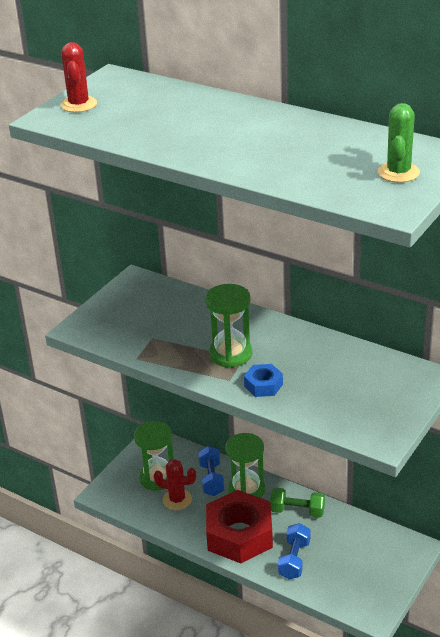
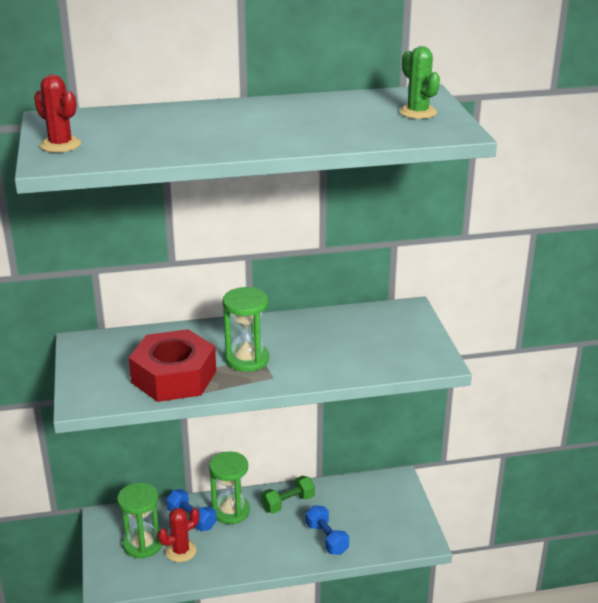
camera: 45 degrees left, 5 degrees down
red nut [206,490,273,563] -> red nut moved to [129,329,216,402]
blue nut [244,364,283,397] -> none

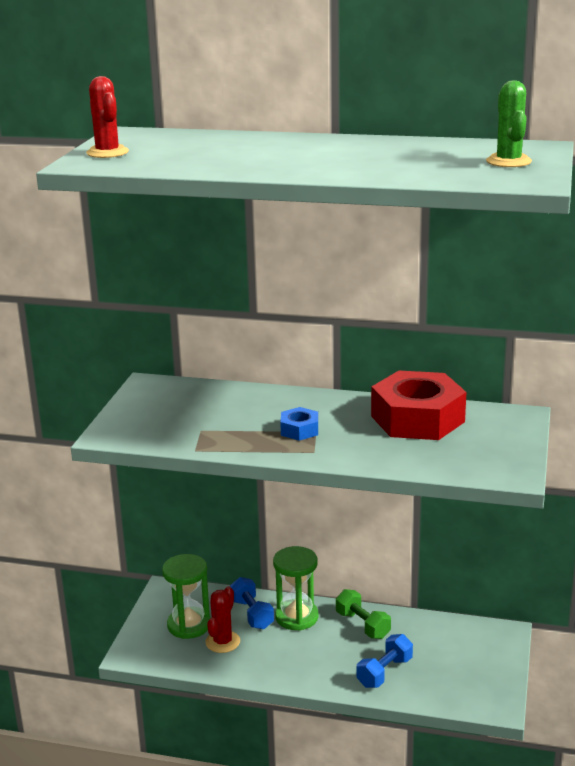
camera: 25 degrees right, 5 degrees down
red nut [129,329,216,402] -> red nut moved to [371,370,466,440]
red cactus [158,508,199,562] -> red cactus turned 60 degrees counterclockwise [206,586,240,653]
green hourglass [223,287,269,372] -> blue nut [280,407,318,441]
green dumbbell [261,476,315,514] -> green dumbbell turned 60 degrees clockwise [336,589,391,639]
blue dumbbell [306,505,349,555] -> blue dumbbell turned 45 degrees clockwise [357,634,413,688]

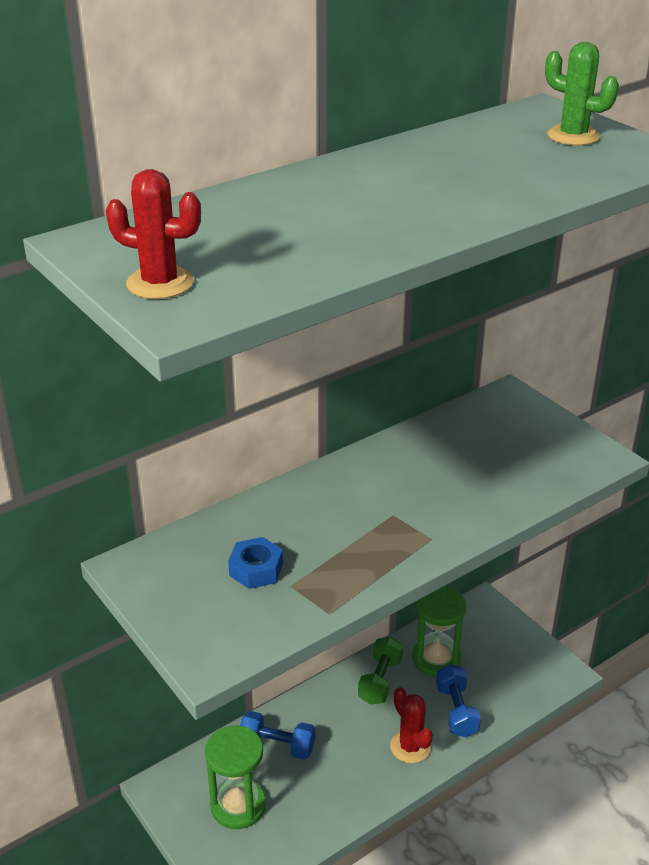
camera: 50 degrees left, 10 degrees up
red cactus [206,586,240,653] -> red cactus moved to [390,687,433,763]
green hourglass [273,546,318,631] -> green hourglass moved to [412,586,467,677]
blue nut [280,407,318,441] -> blue nut moved to [228,537,283,589]
green dumbbell [336,589,391,639] -> green dumbbell turned 75 degrees counterclockwise [358,637,403,705]
red nut [371,370,466,440] -> none

